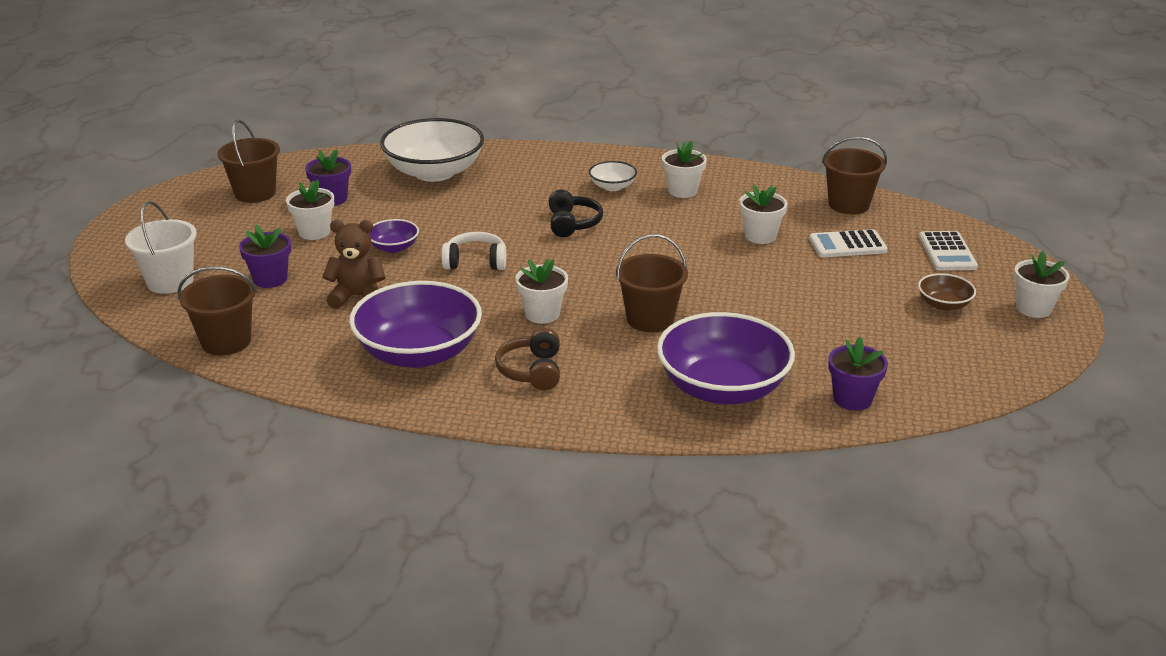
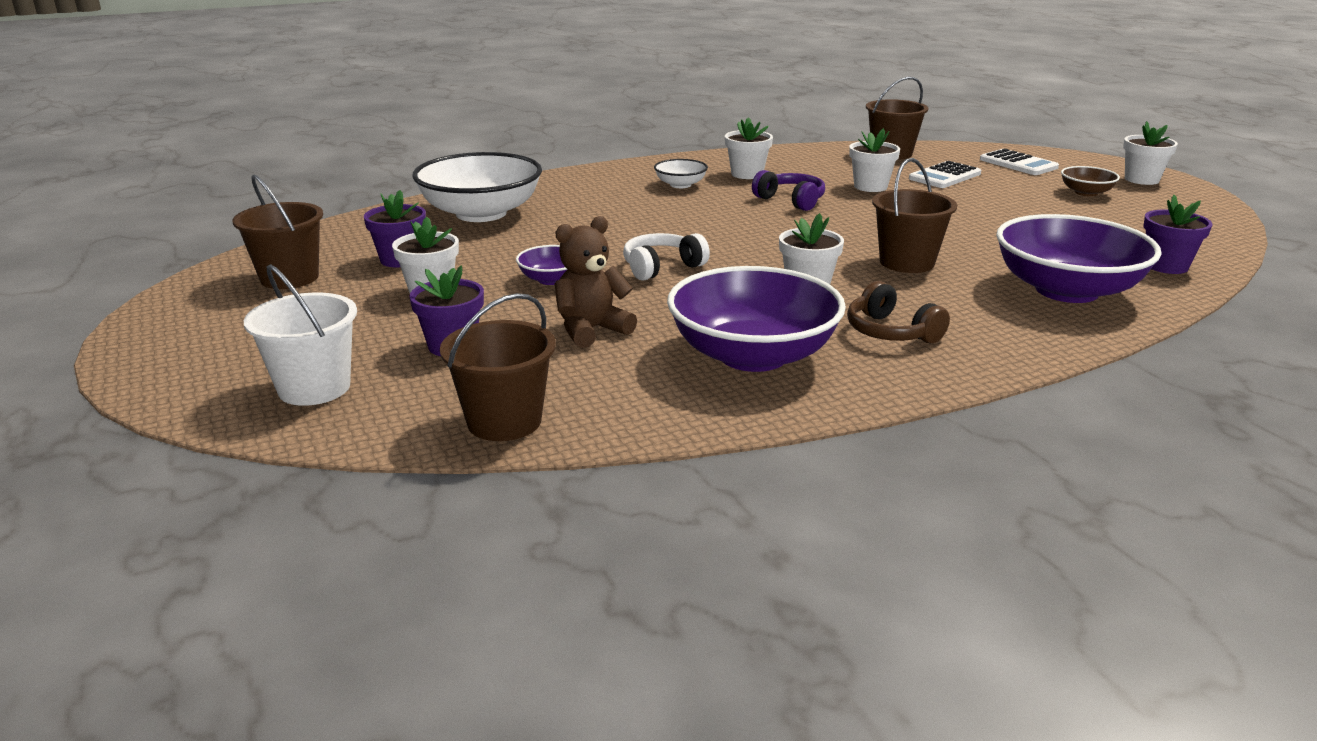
camera: 35 degrees left, 5 degrees down
black headphones [549,189,603,237] -> none
none -> purple headphones [752,170,825,211]

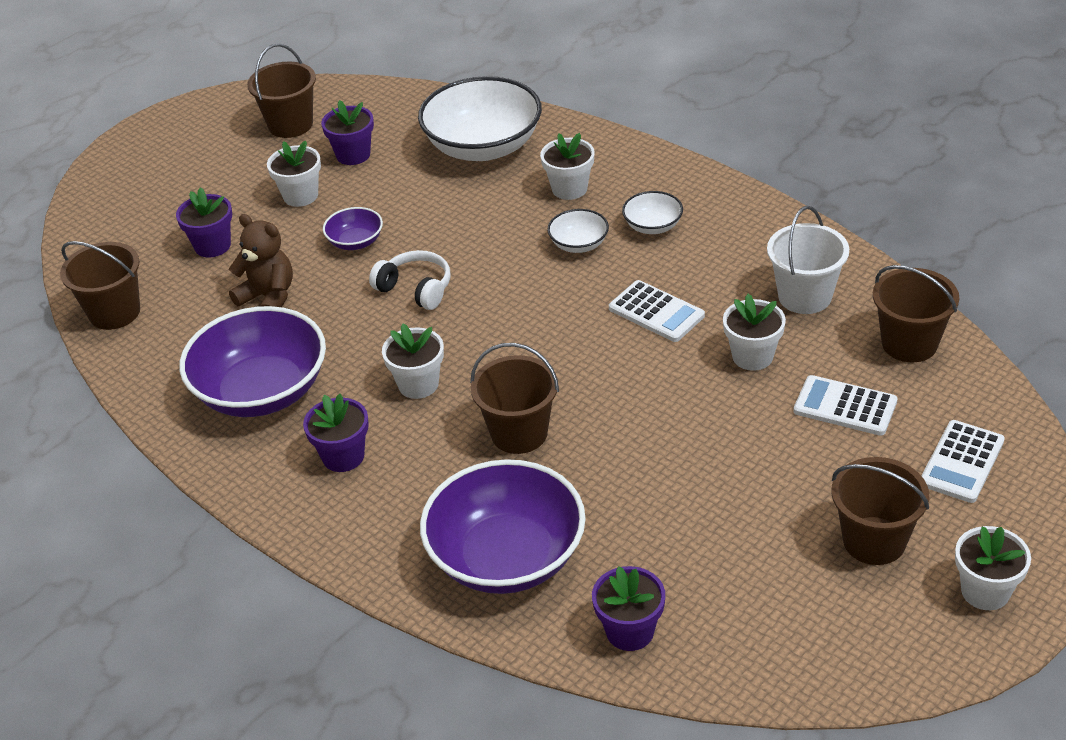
camera: 70 degrees right, 15 degrees up
white bucket [244,264,357,406] -> white bucket moved to [767,206,849,314]
white flower pot [725,117,773,179] -> white flower pot moved to [540,133,595,200]
purple headphones [752,170,825,211] -> white calculator [609,280,705,342]
brown headphones [847,281,950,343] -> purple flower pot [303,394,369,472]
brown bowl [1061,166,1120,196] -> brown bucket [831,457,929,565]
none -> white bowl [547,209,609,253]

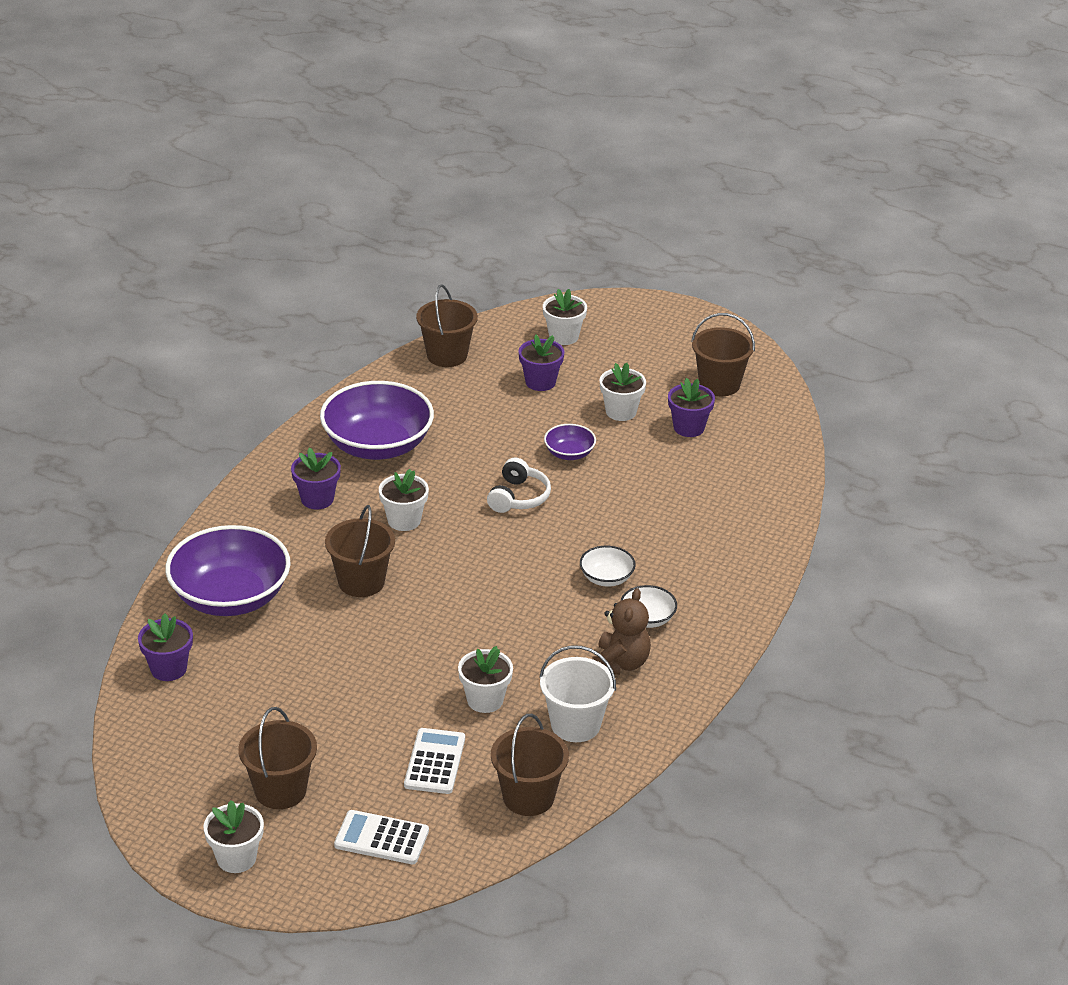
camera: 70 degrees right, 5 degrees down
brown teddy bear [229,214,293,307] -> brown teddy bear moved to [593,588,651,675]
white bowl [418,76,542,161] -> none
white flower pot [540,133,595,200] -> white flower pot moved to [543,289,587,345]
white calculator [609,280,705,342] -> none

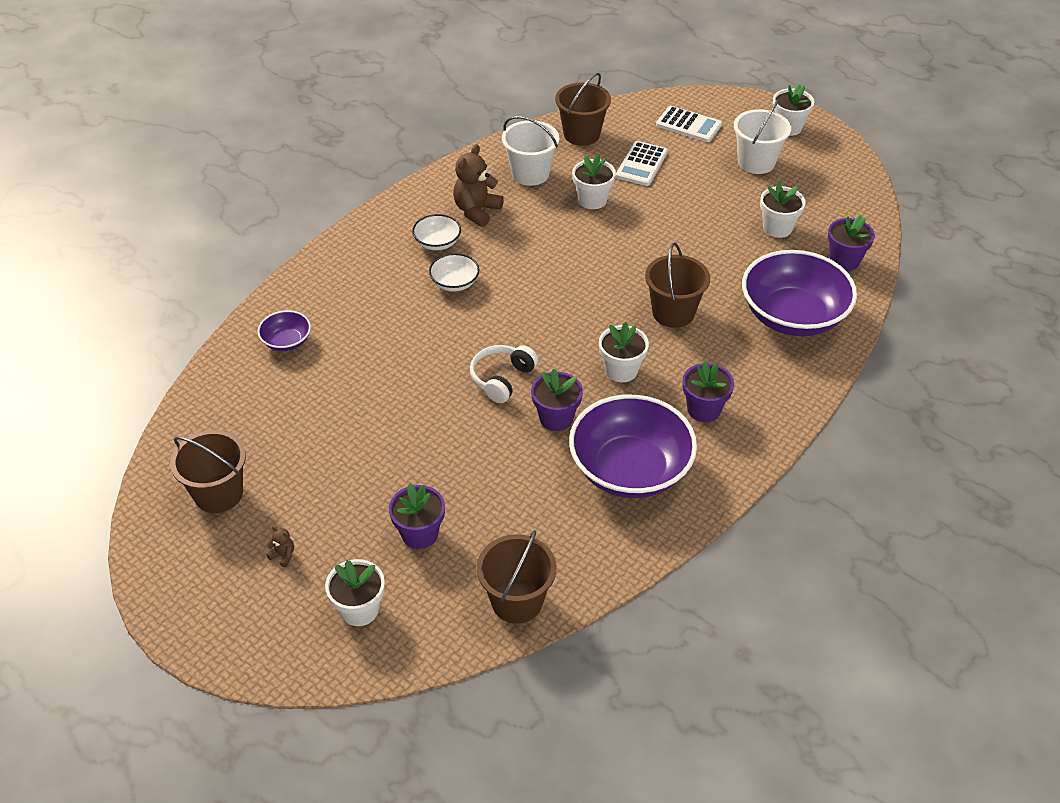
camera: 165 degrees left, 10 degrees up
brown bucket [238,707,317,809] -> white bucket [734,99,791,174]
purple bowl [544,424,596,460] -> purple bowl moved to [258,310,311,351]
white flower pot [600,363,646,421] -> white flower pot moved to [760,182,806,238]
purple flower pot [668,378,715,437] -> purple flower pot moved to [531,369,583,431]
none -> brown teddy bear [266,526,294,567]

